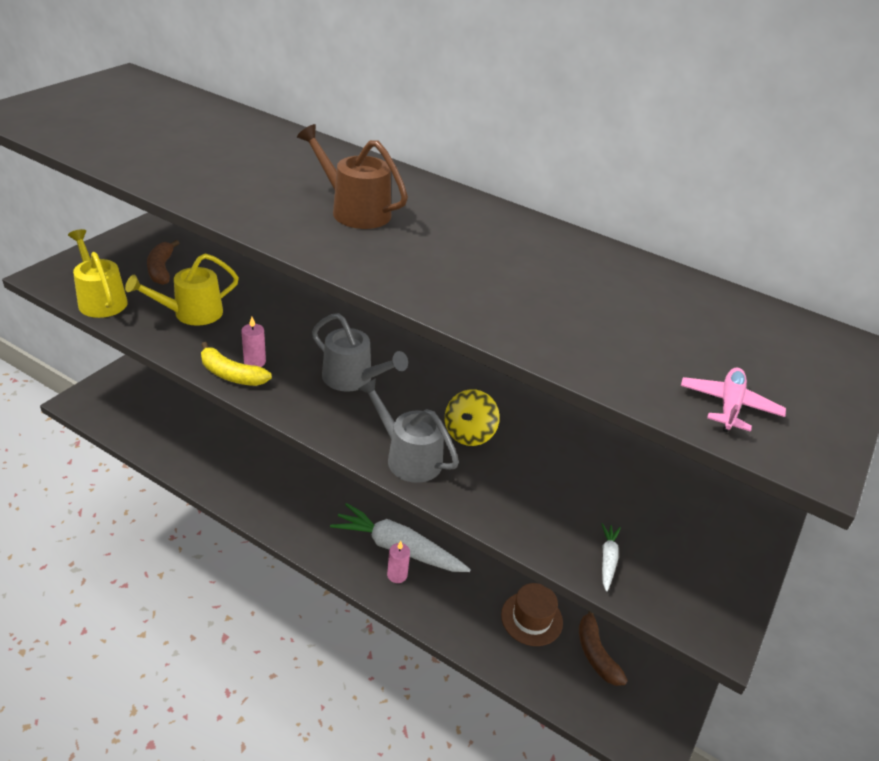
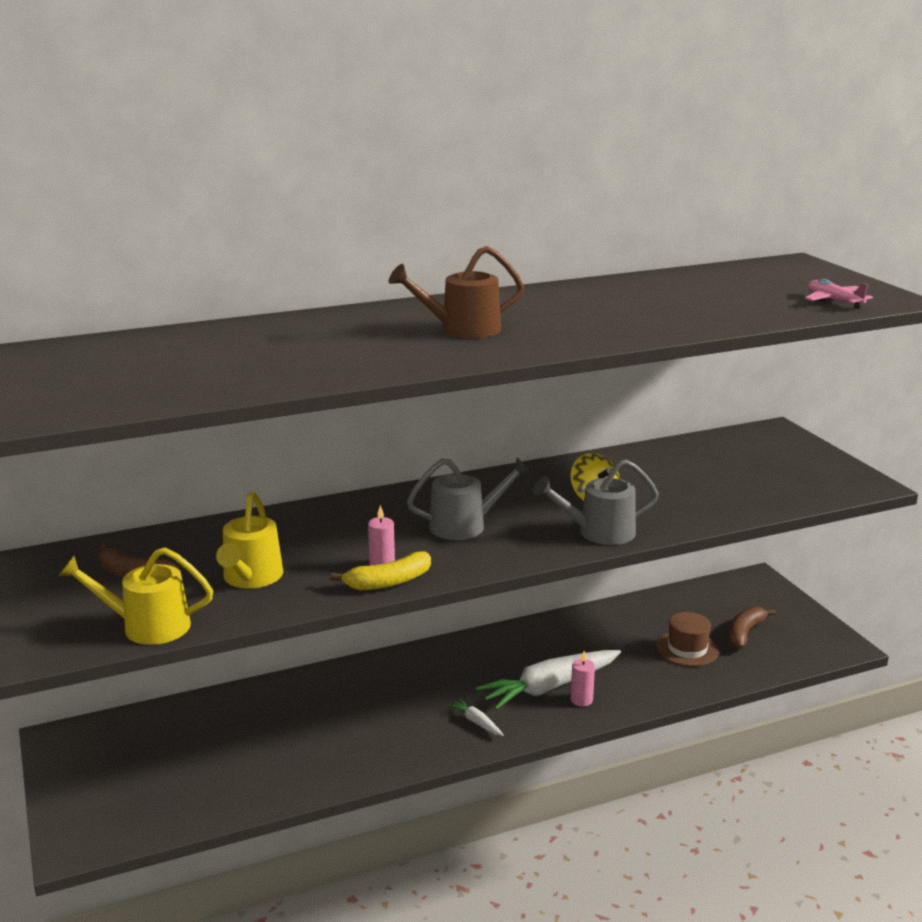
camera: 50 degrees left, 15 degrees down
brown banana [579,611,628,686] -> brown banana turned 105 degrees clockwise [728,607,776,649]
white carrot [601,523,621,592] -> white carrot moved to [447,698,504,736]

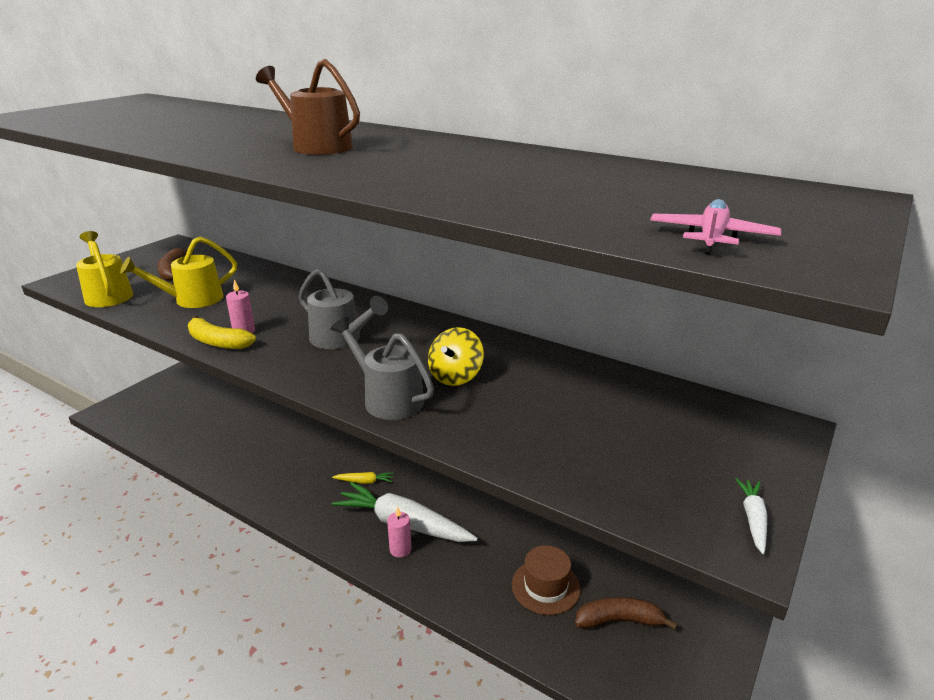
camera: 55 degrees right, 5 degrees up
white carrot [447,698,504,736] -> white carrot moved to [735,478,767,554]
none -> yellow carrot [332,472,394,484]

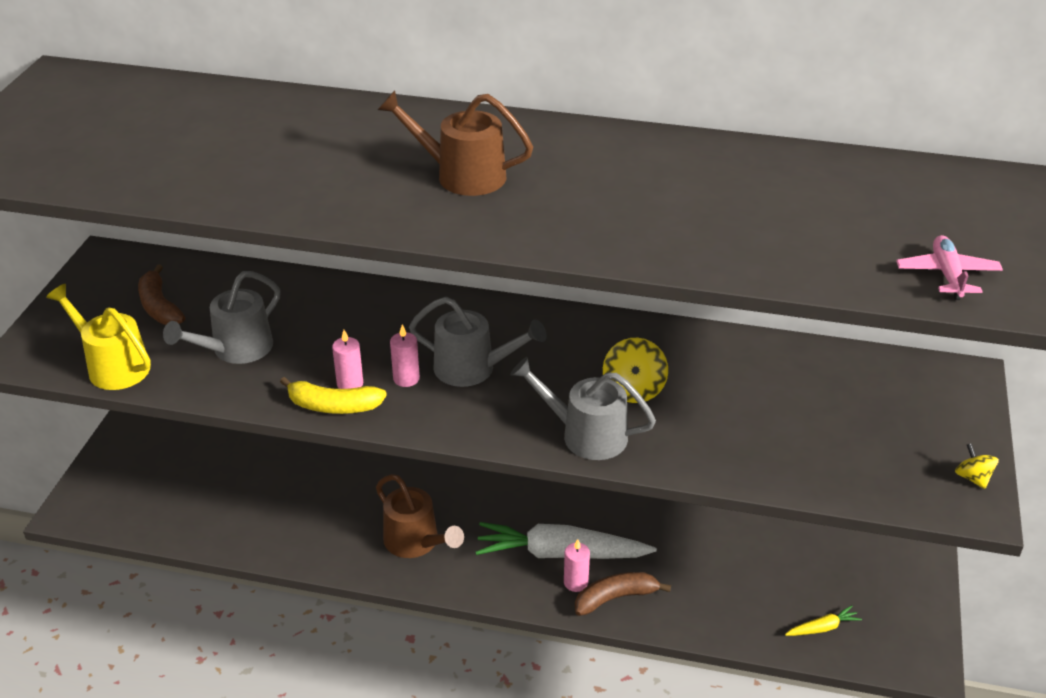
camera: 20 degrees left, 10 degrees up
yellow watering can [120,237,237,308] -> grey watering can [163,271,281,364]
yellow carrot [332,472,394,484] -> yellow carrot moved to [785,606,862,636]
brown hat [512,545,581,615] -> none
brown banana [575,597,678,630] -> brown banana moved to [575,572,671,616]
white carrot [735,478,767,554] -> yellow spinning top [955,443,999,489]
none -> brown watering can [376,474,464,558]
none -> pink candle [390,324,420,387]

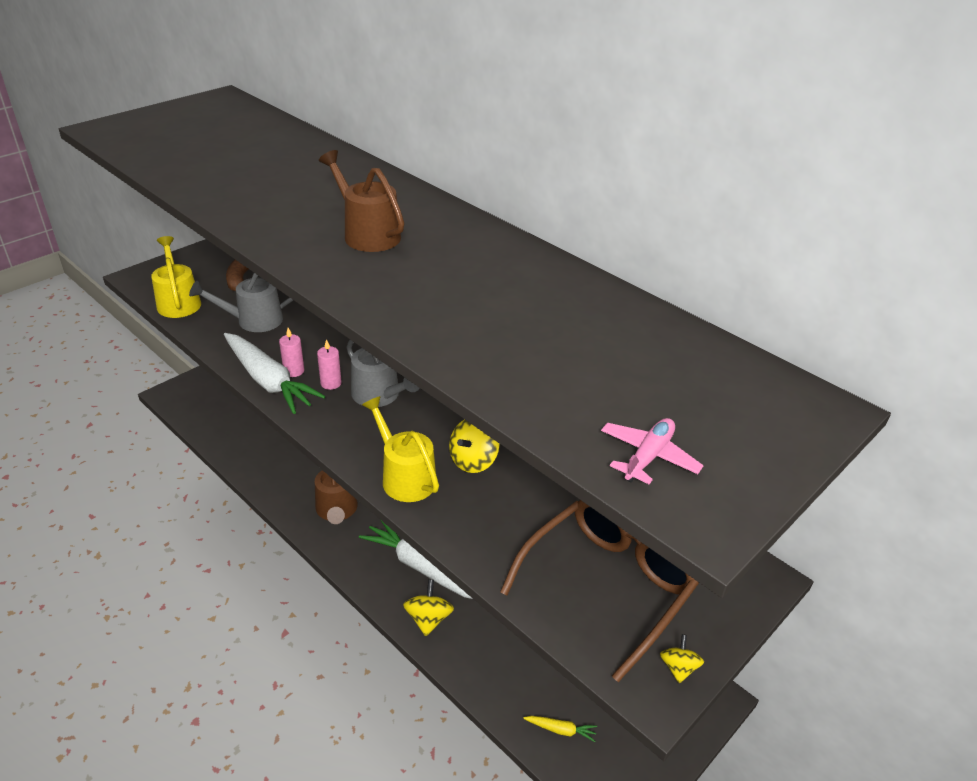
camera: 30 degrees right, 0 degrees up
yellow banana [280,377,387,414] -> white carrot [224,333,325,414]
grey watering can [510,357,656,460] -> yellow watering can [362,396,439,502]
pink candle [564,539,590,592] -> none
brown banana [575,572,671,616] -> yellow spinning top [403,579,454,636]
none -> brown glasses [500,500,699,682]

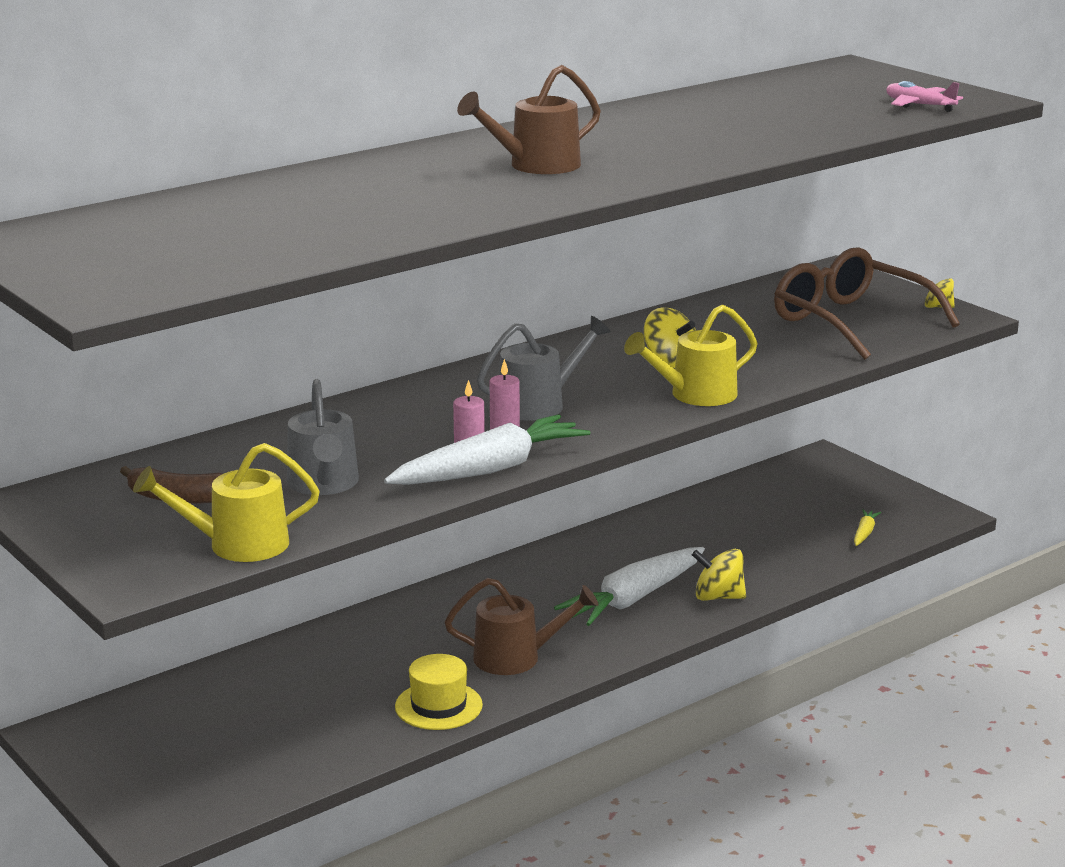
camera: 80 degrees left, 15 degrees down
none -> yellow hat [395,654,483,730]

